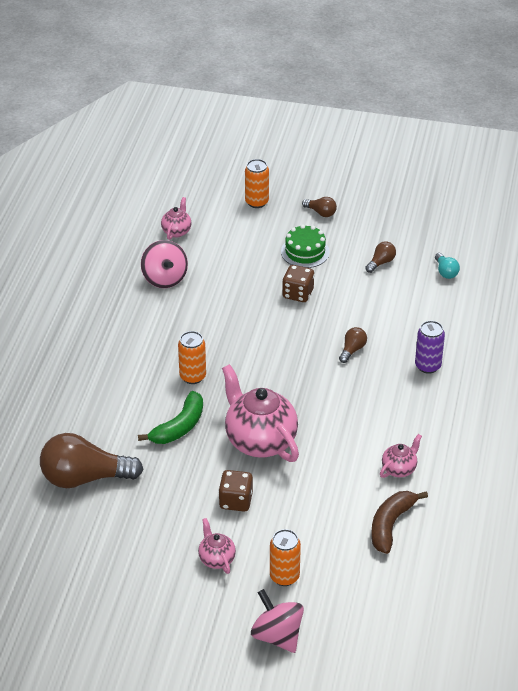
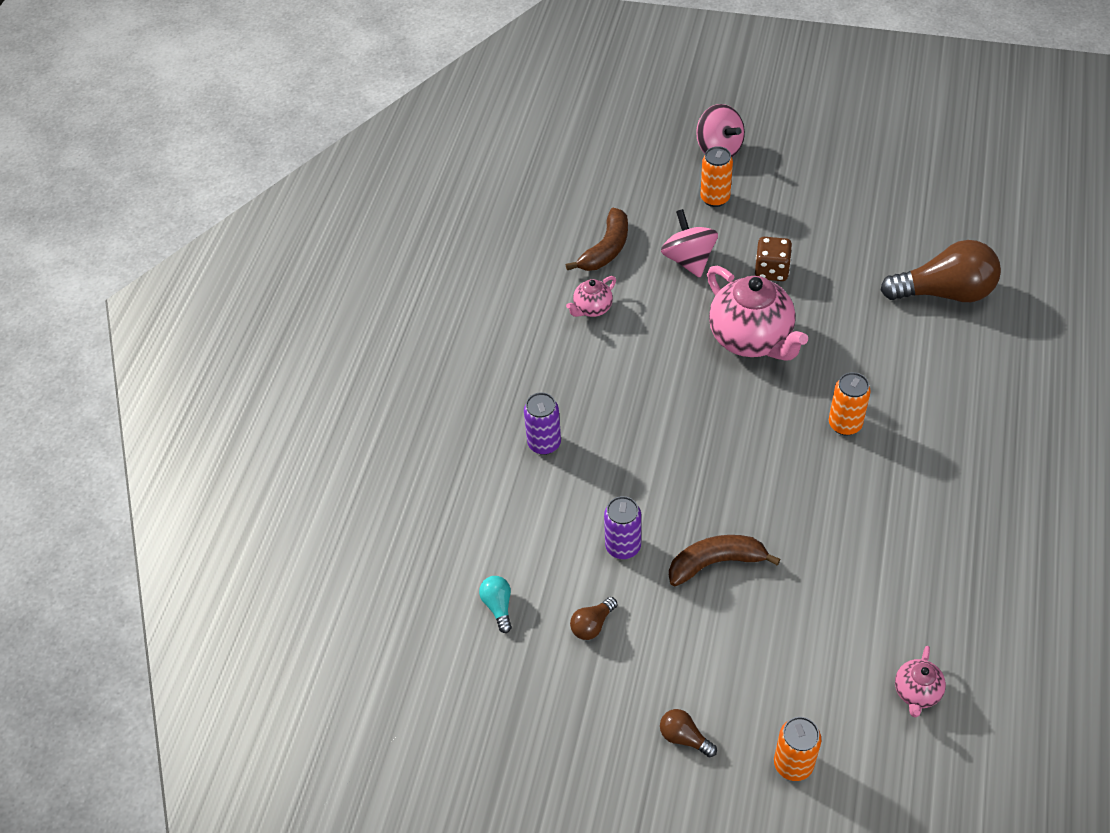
camera: 175 degrees left, 10 degrees up
green banana [138,391,203,444] -> none
pink spinning top [141,240,188,288] -> pink spinning top moved to [661,209,718,278]
pink teapot [198,518,236,574] -> none
green cake [281,224,330,268] -> none
brown dice [282,265,314,302] -> brown banana [669,535,780,586]
brown light bulb [339,327,367,363] -> none
none -> purple can [604,496,641,559]

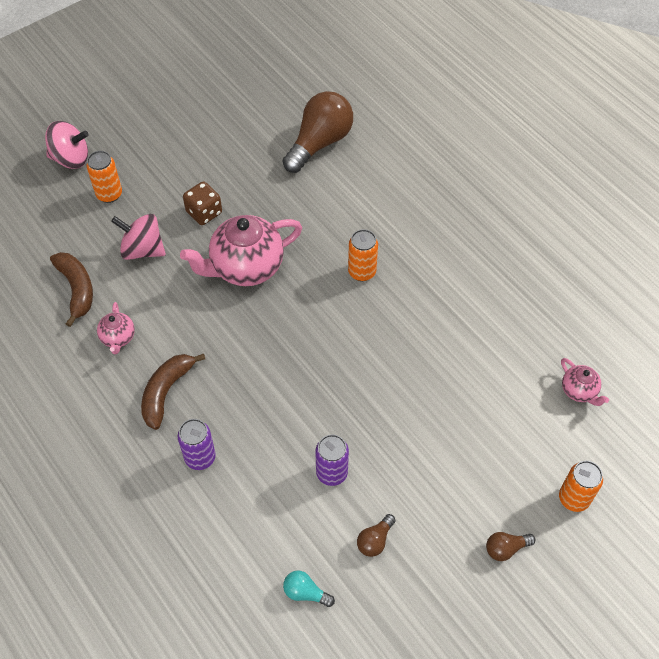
camera: 55 degrees left, 5 degrees up
brown light bulb [570,597,617,640] -> brown light bulb turned 45 degrees clockwise [357,514,396,557]
brown banana [669,535,780,586] -> brown banana moved to [141,354,205,430]
pink teapot [707,266,808,361] -> pink teapot turned 150 degrees clockwise [180,215,302,286]

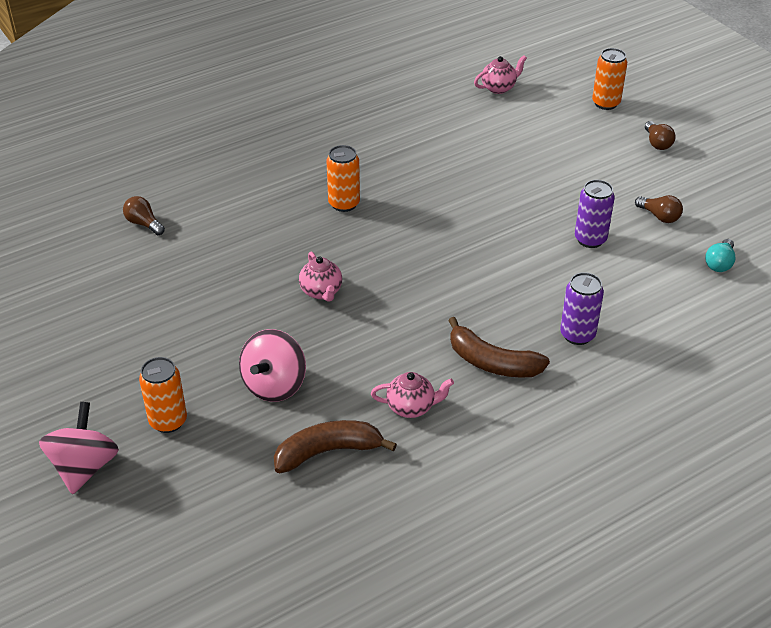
camera: 85 degrees left, 15 degrees down
pink teapot [180,215,302,286] -> pink teapot [299,252,342,302], size x0.48
brown dice [183,182,222,225] -> none
brown light bulb [283,91,353,173] -> brown light bulb [123,196,165,235], size x0.44

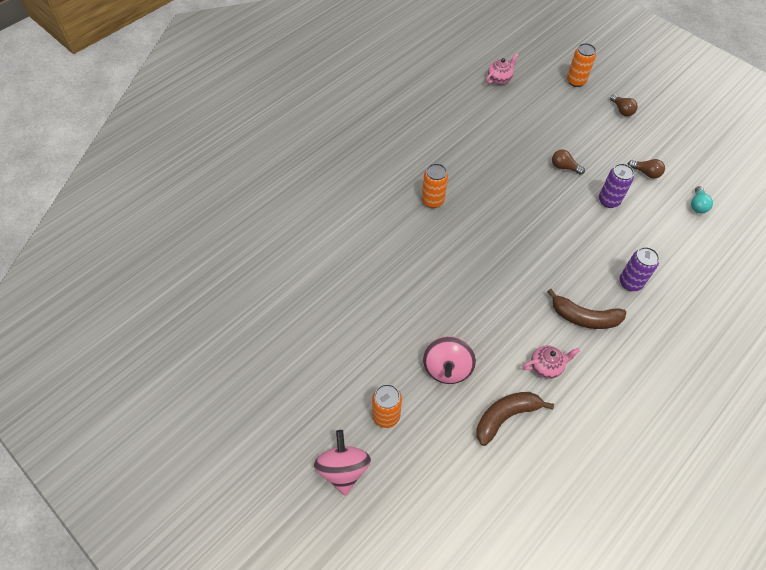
camera: 15 degrees left, 15 degrees up
brown light bulb [123,196,165,235] -> brown light bulb moved to [552,149,585,175]
pink teapot [299,252,342,302] -> none

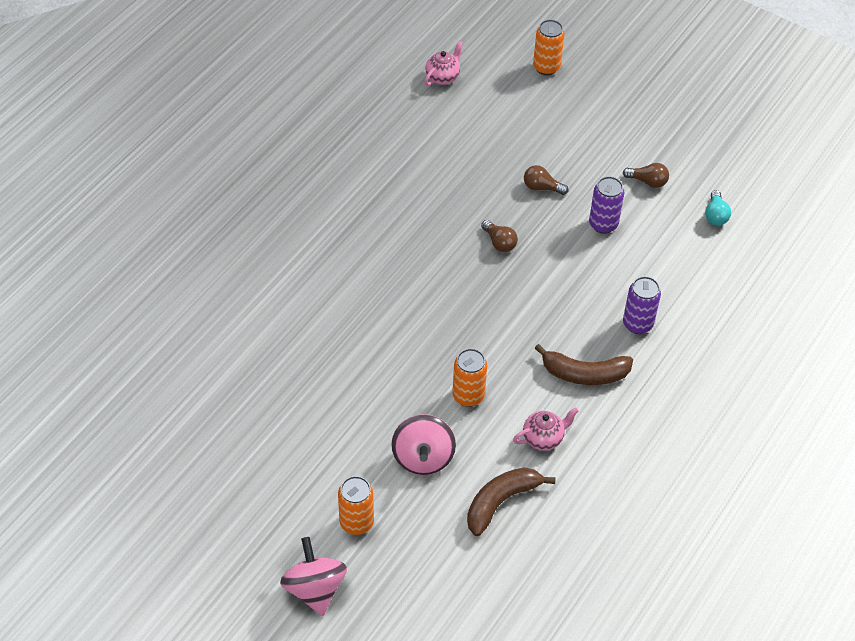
camera: 10 degrees left, 5 degrees down
orange can [422,163,448,208] -> orange can moved to [452,348,487,407]
brown light bulb [610,94,638,116] -> brown light bulb moved to [481,220,518,252]

